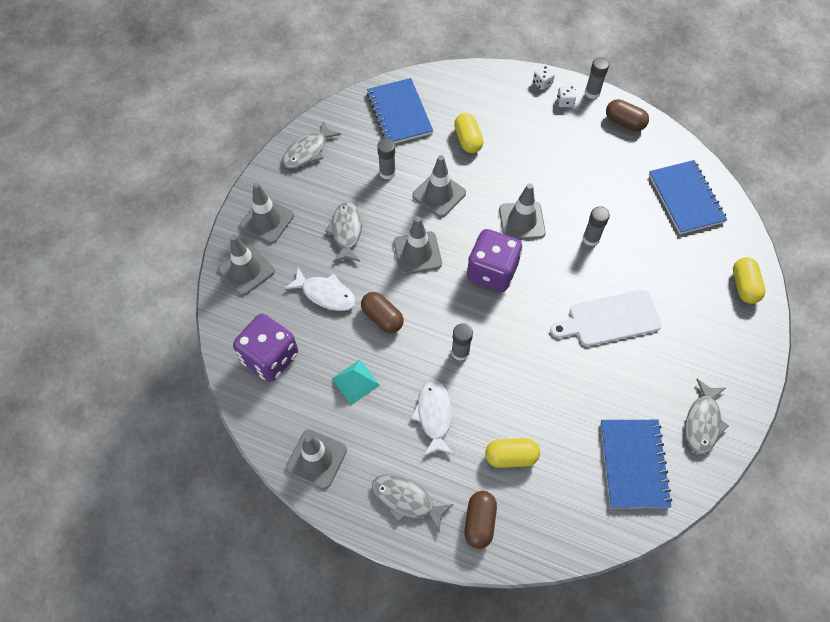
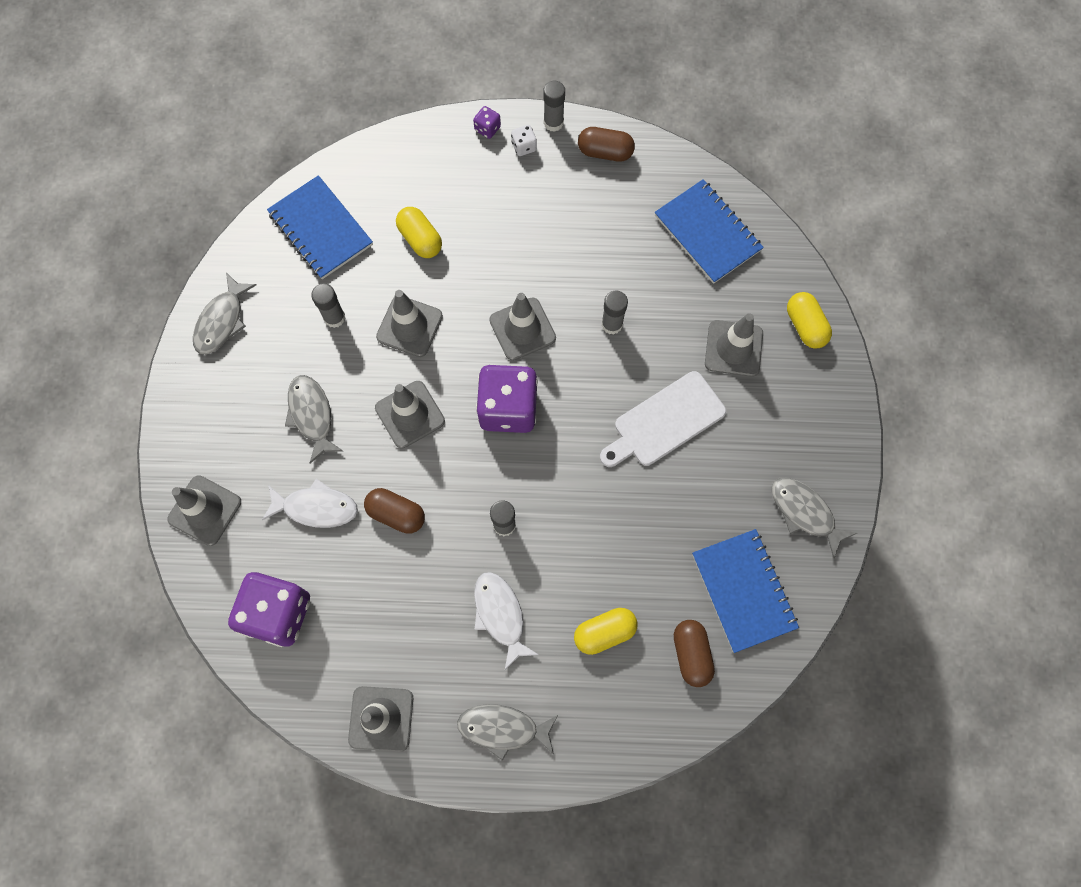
camera: 20 degrees left, 10 degrees up
grey traffic cone [240,183,294,244] -> grey traffic cone moved to [705,313,763,377]
turquoise pyramid [332,360,380,405] -> none
brown capsule [464,491,497,549] -> brown capsule moved to [674,620,715,687]
white dice [533,65,555,90] -> purple dice [473,106,501,139]
grey fish [685,379,729,454] -> grey fish turned 135 degrees clockwise [772,477,857,559]

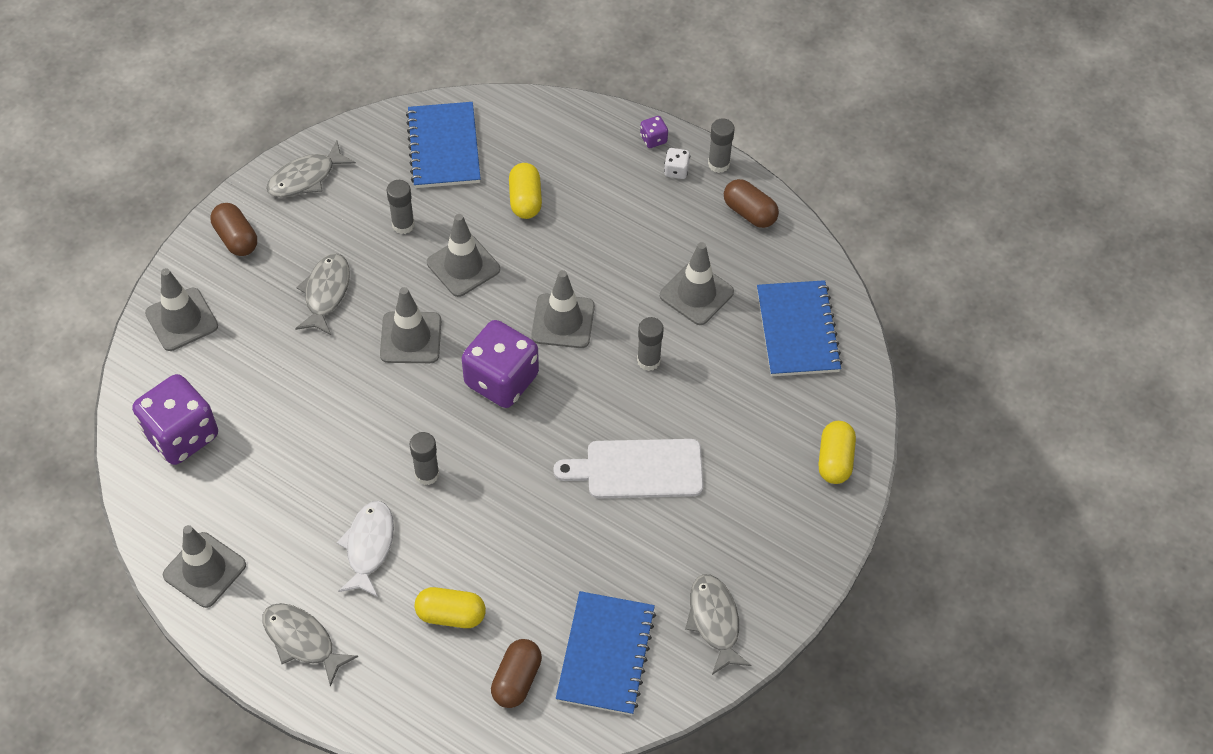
camera: 30 degrees right, 15 degrees down
white fish [262,478,358,528] -> none
brown capsule [364,488,425,534] -> brown capsule moved to [211,203,257,256]
grey traffic cone [705,313,763,377] -> grey traffic cone moved to [660,242,734,325]

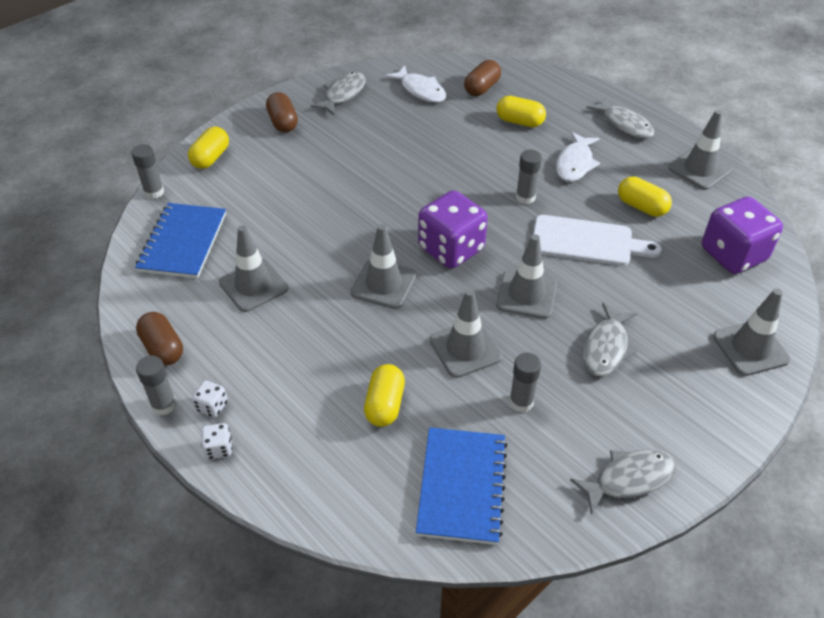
camera: 165 degrees left, 10 degrees down
brown capsule [211,203,257,256] -> brown capsule moved to [266,92,298,132]
white cutting board [553,439,703,498] -> white cutting board moved to [533,215,662,266]
blue notebook [556,591,656,715] -> white fish [385,65,446,102]
grey glue stick [637,317,664,371] -> grey glue stick moved to [131,144,164,199]
purple dice [640,116,668,148] -> white dice [201,423,232,459]
grey fish [685,574,751,675] -> grey fish turned 150 degrees counterclockwise [311,72,366,115]
none -> yellow capsule [618,177,672,217]

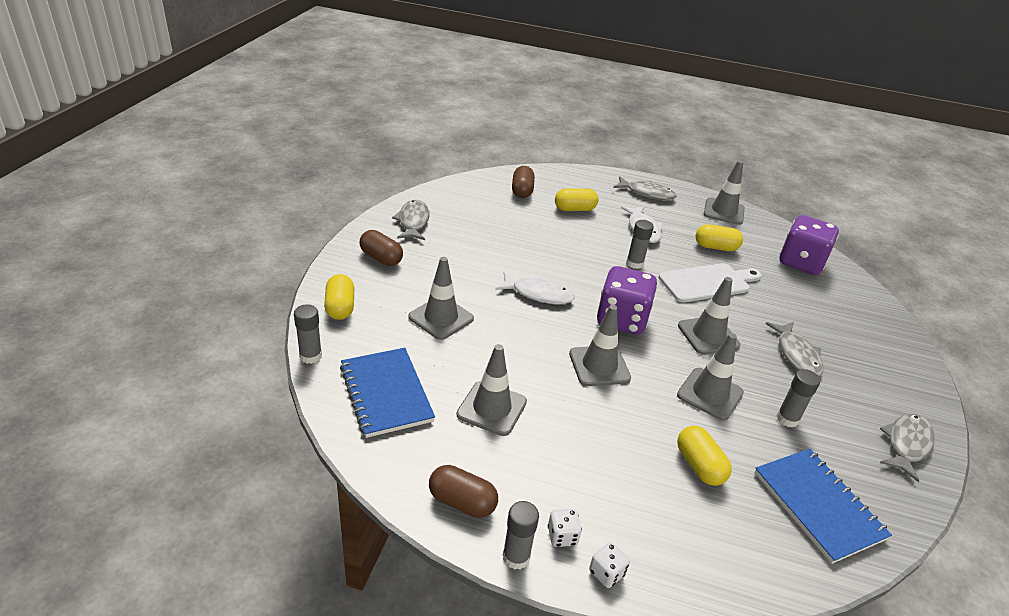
camera: 35 degrees left, 10 degrees down
white fish [385,65,446,102] -> white fish moved to [495,272,575,304]
grey traffic cone [713,289,790,376] -> grey traffic cone moved to [408,257,474,340]

